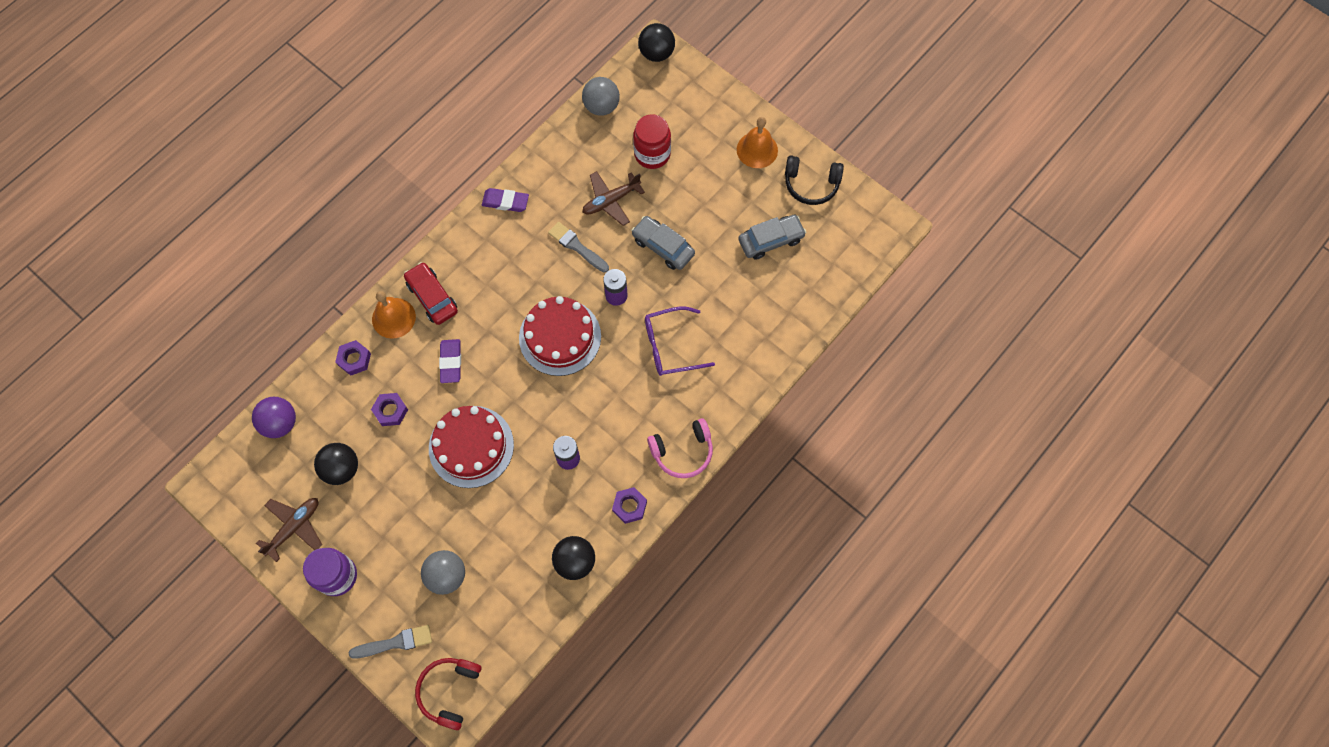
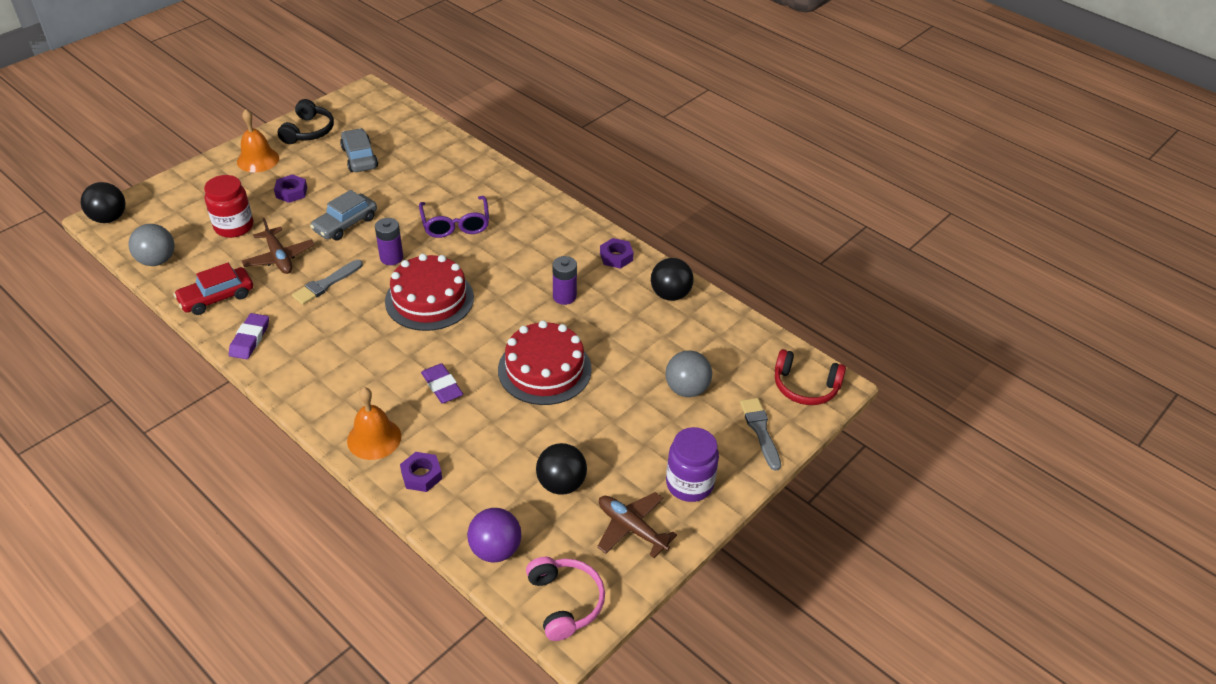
camera: 90 degrees left, 25 degrees down
purple nut [371,393,408,426] -> purple nut moved to [274,174,307,203]
red car [404,262,458,325] -> red car moved to [174,263,253,315]
purple eraser [439,339,461,383] -> purple eraser turned 60 degrees clockwise [421,363,463,404]
pink headphones [647,418,713,478] -> pink headphones moved to [526,557,605,641]

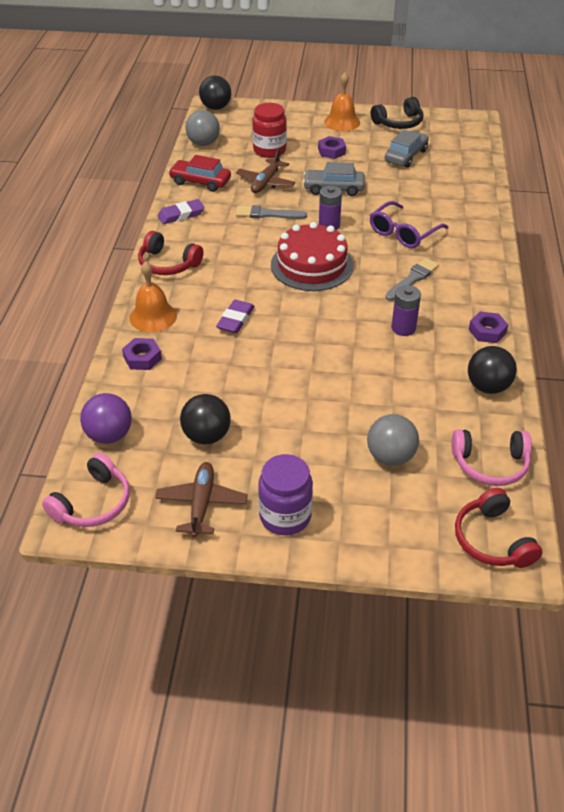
camera: 55 degrees right, 0 degrees up
red cake [498,320,592,405] -> none
grey brush [740,398,781,471] -> grey brush moved to [385,258,439,301]
none -> red headphones [138,231,203,275]
none -> pink headphones [452,429,532,486]

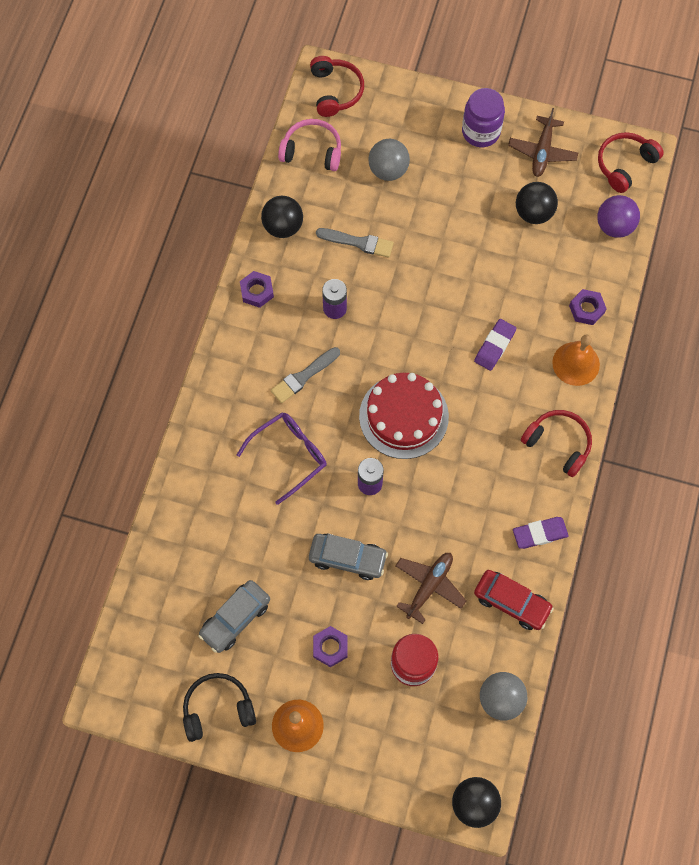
camera: 170 degrees left, 25 degrees up
pink headphones [42,453,130,527] -> red headphones [598,132,664,193]
grey brush [236,205,307,219] -> grey brush moved to [316,228,394,258]

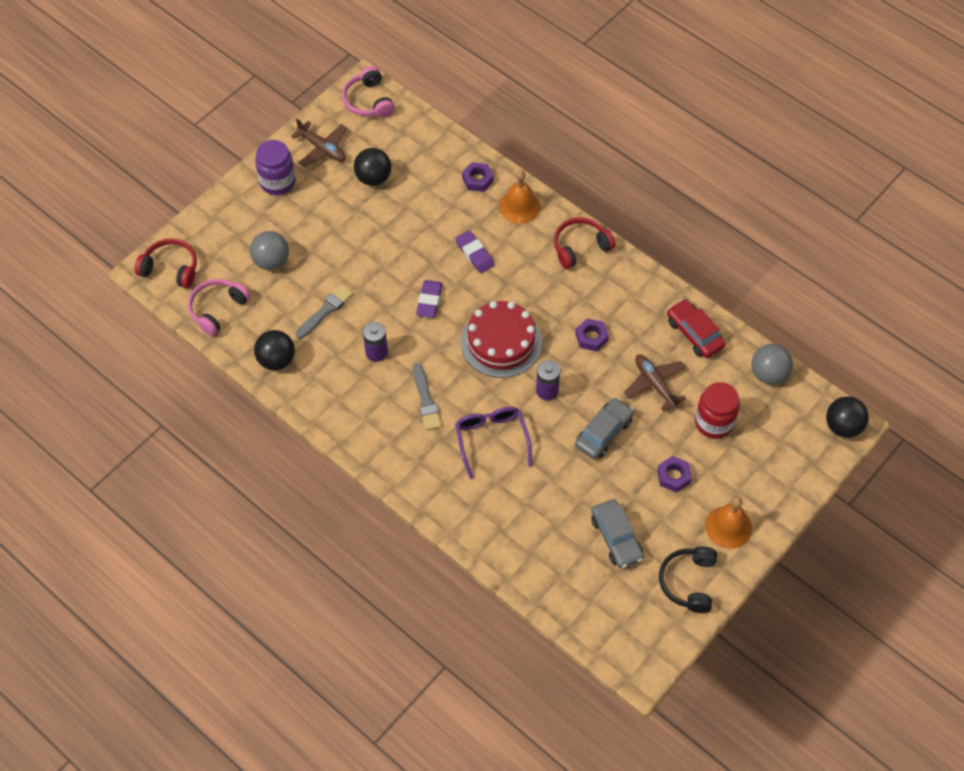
camera: 65 degrees left, 10 degrees down
purple nut [240,271,274,308] -> purple nut moved to [575,318,609,352]
red car [474,570,554,630] -> red car turned 90 degrees counterclockwise [667,299,725,358]
purple eraser [513,517,569,549] -> purple eraser moved to [416,280,443,318]
purple ball [597,195,640,238] -> none
red headphones [598,132,664,193] -> pink headphones [342,66,395,118]

